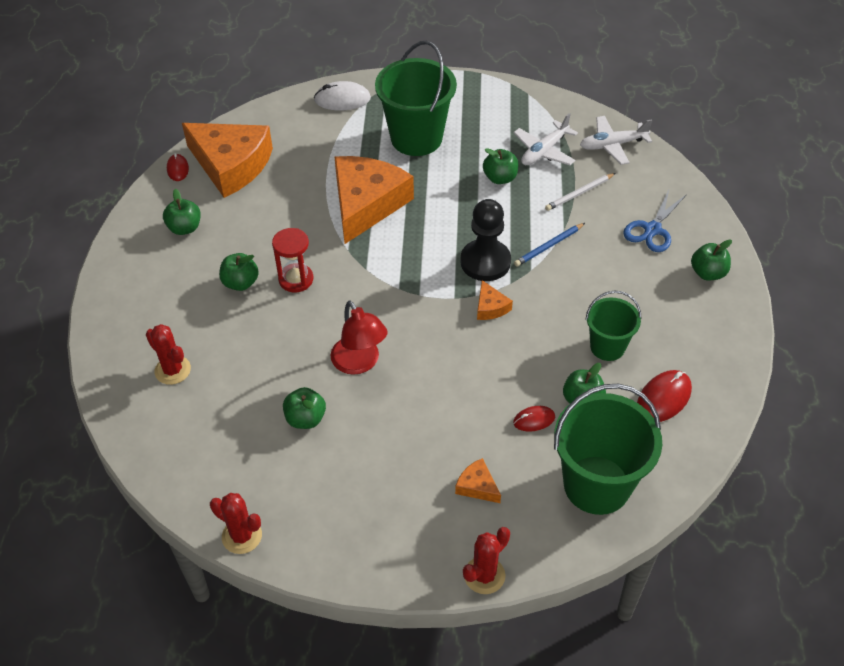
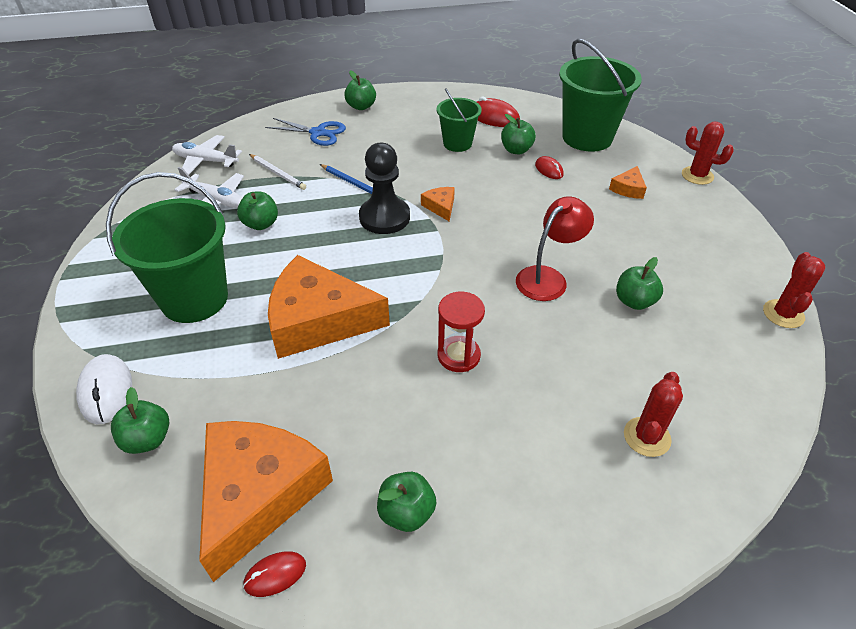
camera: 105 degrees left, 5 degrees down
green apple [219,253,259,291] -> green apple moved to [111,387,169,454]
orange cheese [477,280,513,320] -> orange cheese turned 75 degrees counterclockwise [421,187,455,221]
white plane [580,116,653,165] -> white plane turned 135 degrees clockwise [172,135,242,175]

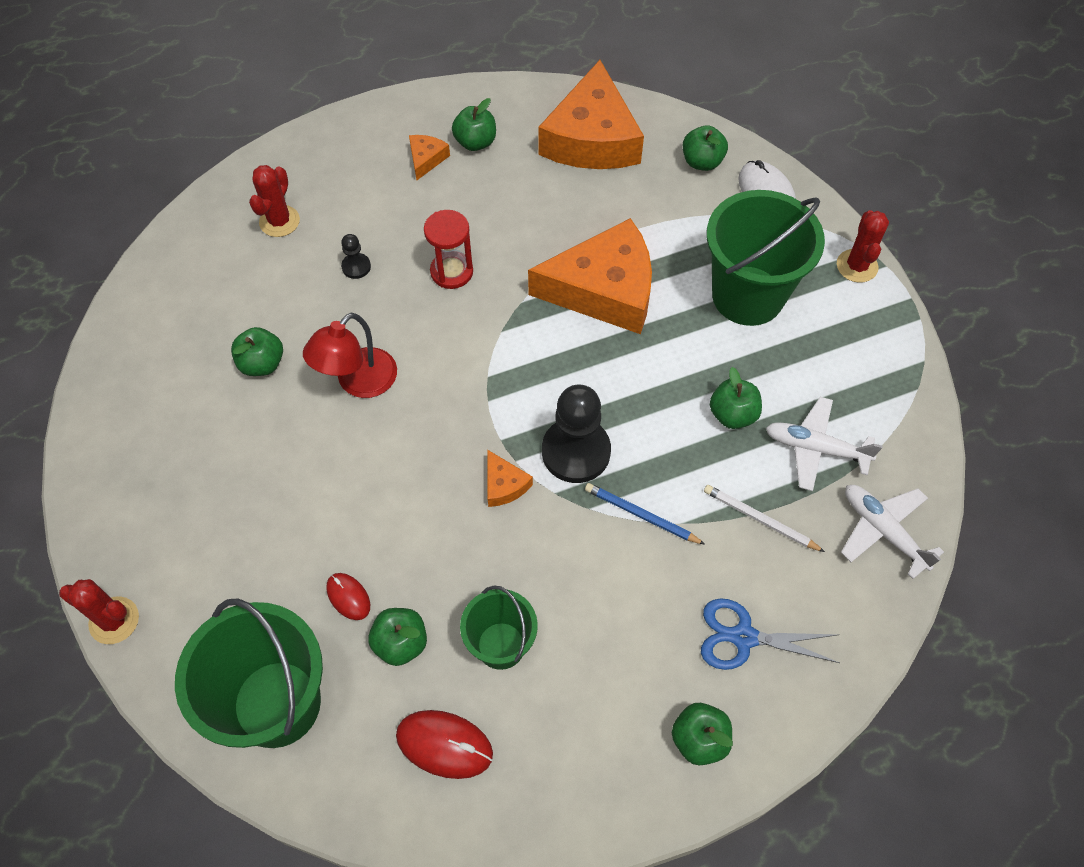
camera: 170 degrees right, 15 degrees up
white plane [172,135,242,175] -> white plane turned 135 degrees counterclockwise [841,485,944,579]
red mouse [243,551,306,597] -> none
orange cheese [609,166,647,199] -> orange cheese moved to [409,135,450,180]
red cactus [763,252,826,328] -> red cactus moved to [837,210,889,283]
none -> black pawn [341,234,371,279]

